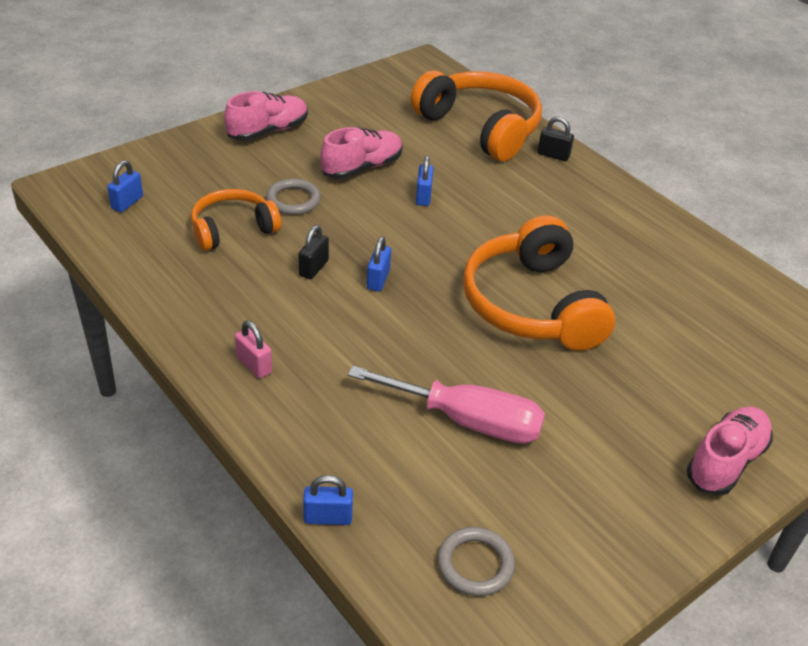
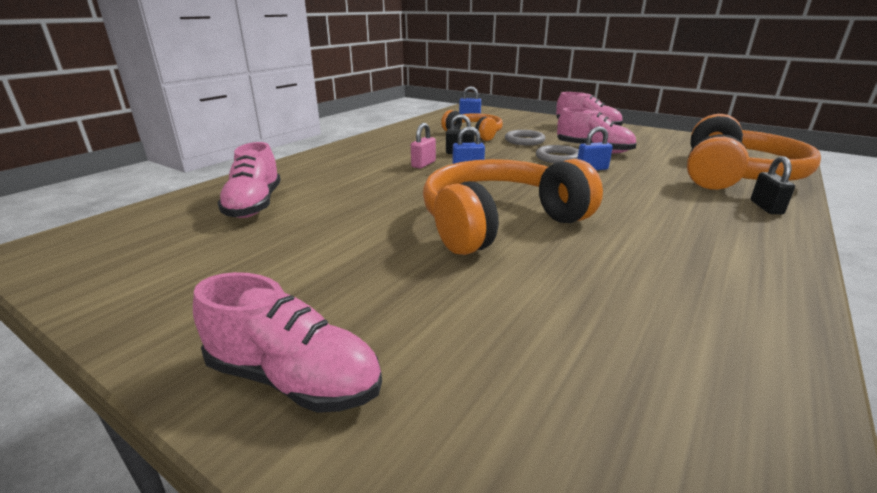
camera: 75 degrees right, 15 degrees down
pink padlock [235,321,272,378] -> pink padlock moved to [411,123,436,169]
blue padlock [303,475,353,525] -> none
pink screwdriver [348,366,545,444] -> none
grey ring [437,527,515,596] -> grey ring moved to [536,145,579,163]
none -> pink shoe [217,142,281,218]

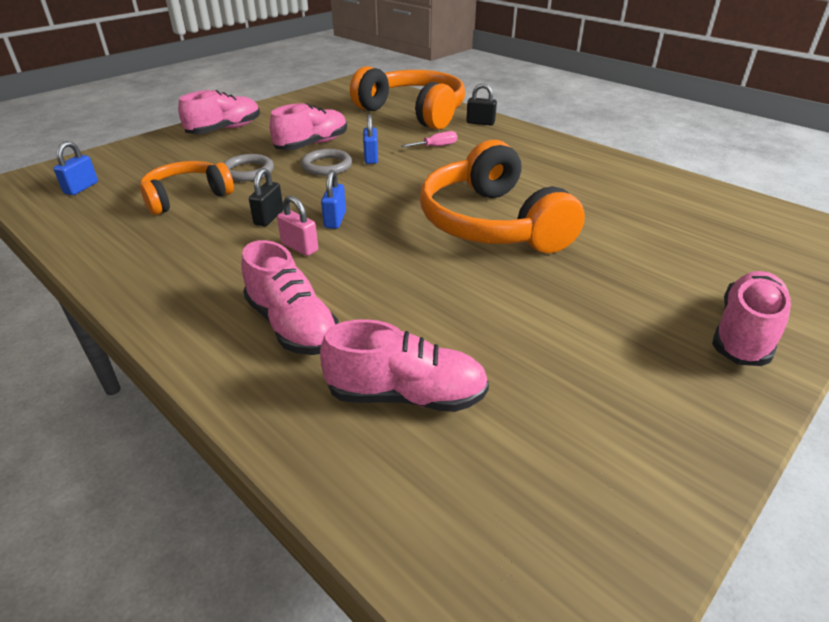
camera: 80 degrees left, 10 degrees up
none -> pink shoe [241,240,339,355]
none -> pink screwdriver [401,131,457,147]

